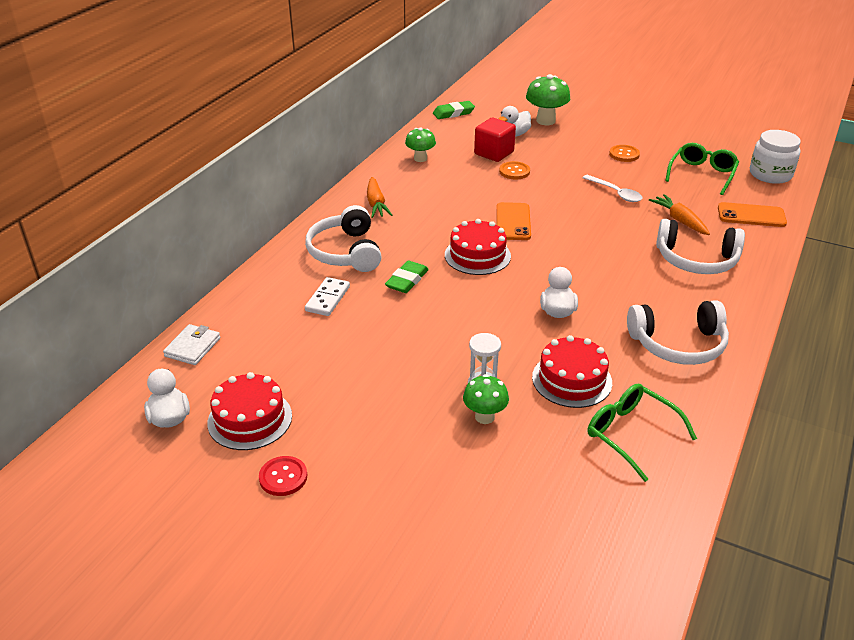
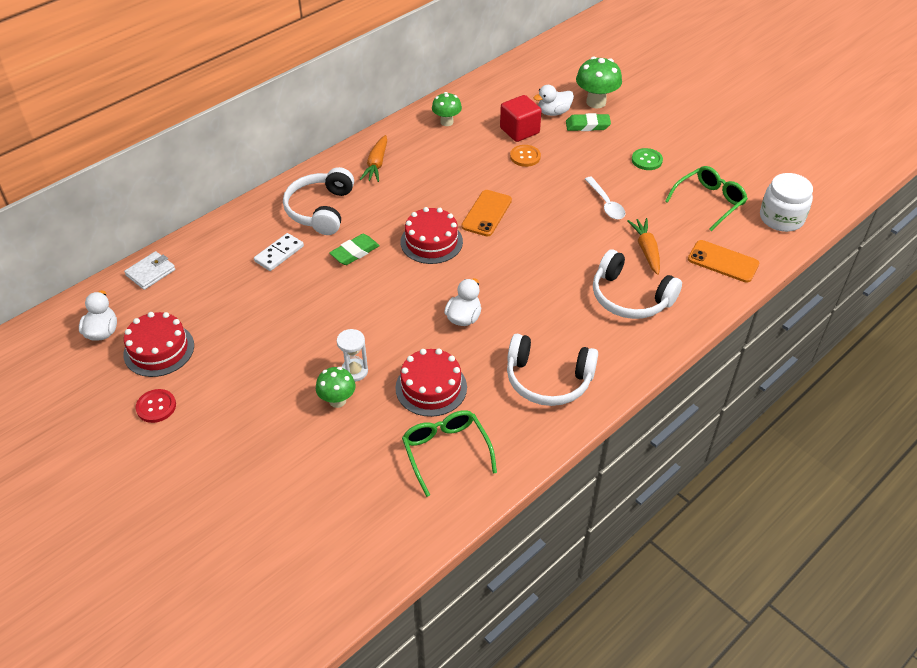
camera: 20 degrees right, 10 degrees up
green eraser [433,101,475,119] -> green eraser moved to [566,113,611,131]
orange button [609,145,640,162] -> green button [632,148,663,170]

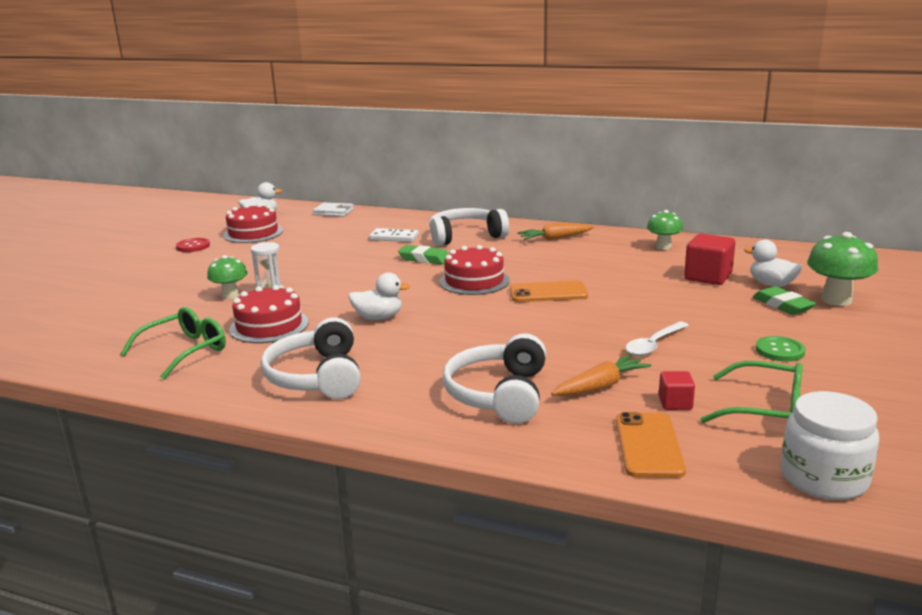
camera: 65 degrees right, 25 degrees down
orange button [510,145,541,167] -> none
none -> red cube [659,371,695,410]

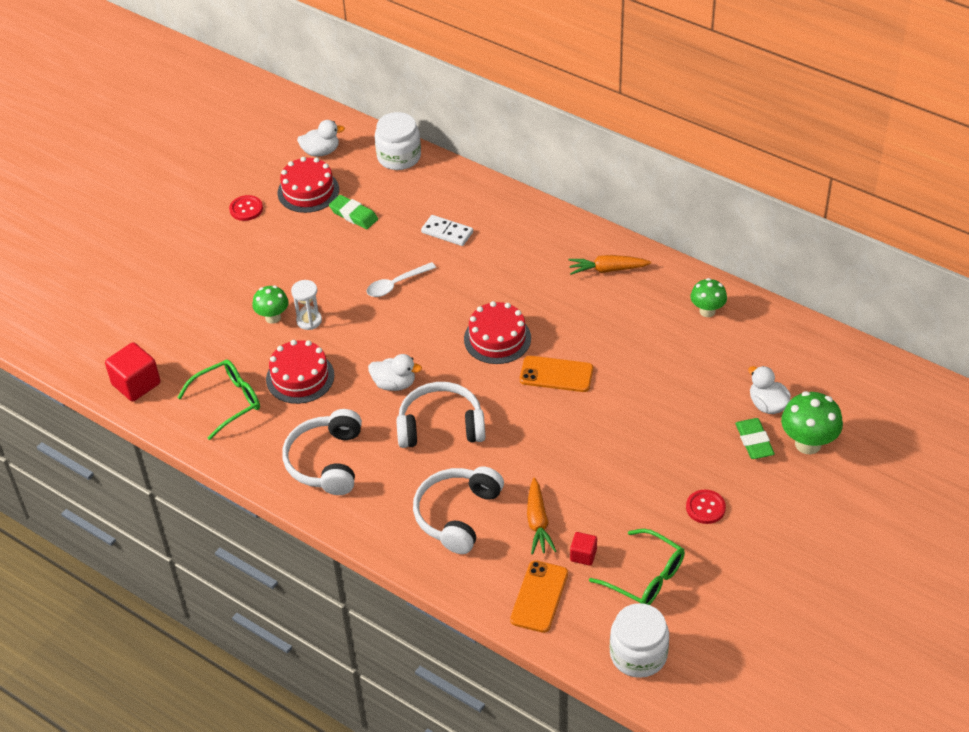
camera: 15 degrees right, 25 degrees up
white wallet [313,202,354,217] -> white jar [375,112,421,170]
green eraser [398,245,449,265] -> green eraser moved to [329,195,378,229]
white headphones [429,208,509,246] -> white headphones moved to [396,382,486,448]
orange carrot [551,354,651,396] -> orange carrot turned 105 degrees clockwise [527,478,556,555]
white spoon [625,322,689,356] -> white spoon moved to [367,262,436,297]
red cube [684,233,735,285] -> red cube moved to [105,342,160,402]
green button [756,336,806,362] -> red button [686,490,726,524]

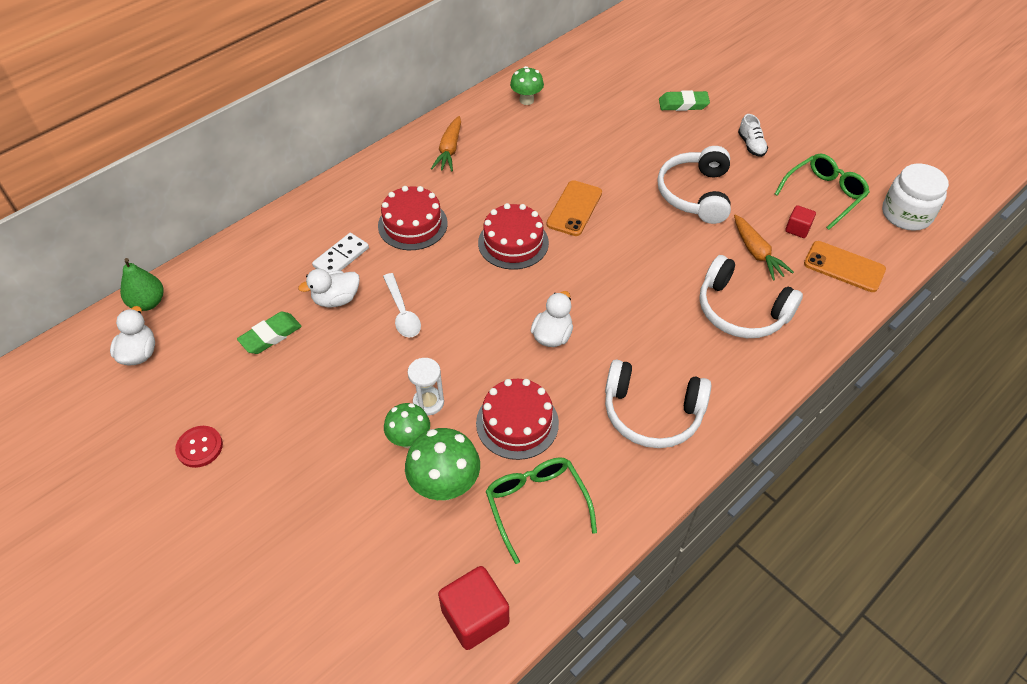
camera: 80 degrees left, 5 degrees up
red cake [277,157,339,213] -> red cake moved to [378,186,448,250]
white jar [375,112,421,170] -> none
white headphones [396,382,486,448] -> white headphones moved to [657,146,731,224]
orange carrot [527,478,556,555] -> orange carrot turned 60 degrees clockwise [734,215,794,280]
red button [686,490,726,524] -> white shoe [738,114,768,157]
white duck [748,366,791,414] -> white duck moved to [298,269,360,308]
green mushroom [781,391,843,454] -> green mushroom moved to [405,428,480,501]
none -> green pear [120,258,164,311]

